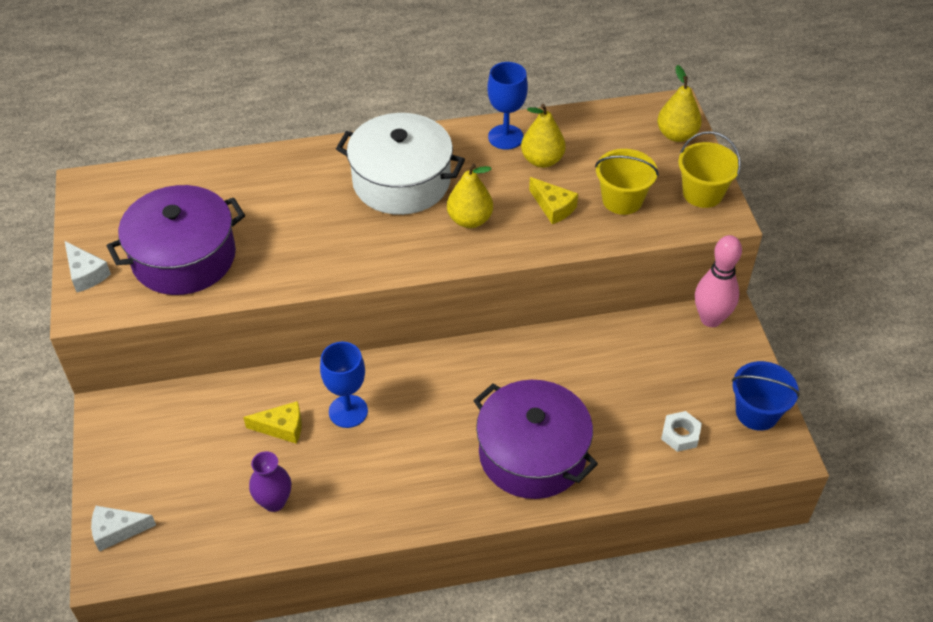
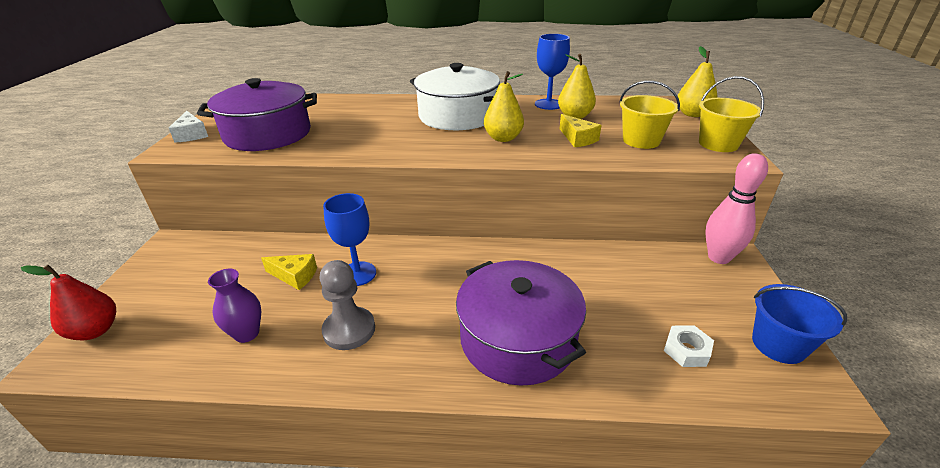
camera: 15 degrees right, 15 degrees down
white cheese [91,506,156,552] -> red pear [21,265,116,340]
none -> grey pawn [320,260,375,350]

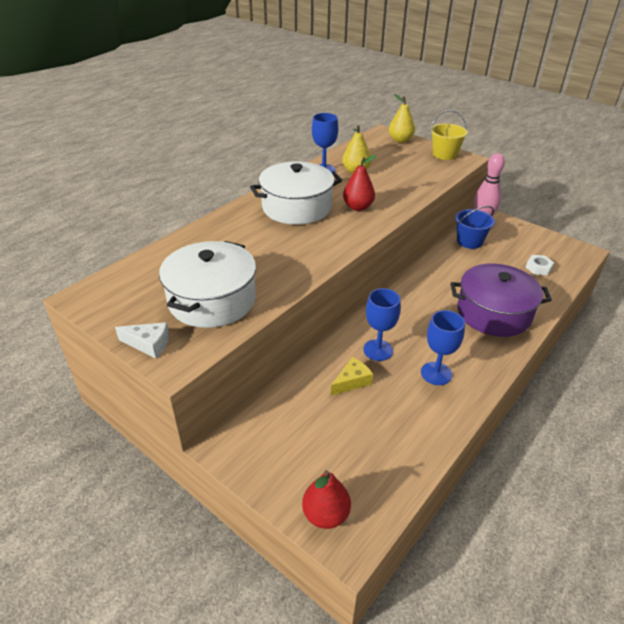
camera: 55 degrees left, 5 degrees up
purple pot [197,78,317,151] -> white pot [159,241,256,328]
purple vase [208,269,261,343] -> none
grey pawn [320,260,375,350] -> blue goblet [421,310,465,385]
yellow pear [484,71,524,142] -> red pear [343,155,377,211]
yellow cheese [559,114,602,147] -> none
yellow bucket [619,81,680,149] -> none
blue bucket [752,284,847,364] -> blue bucket moved to [455,206,495,249]

